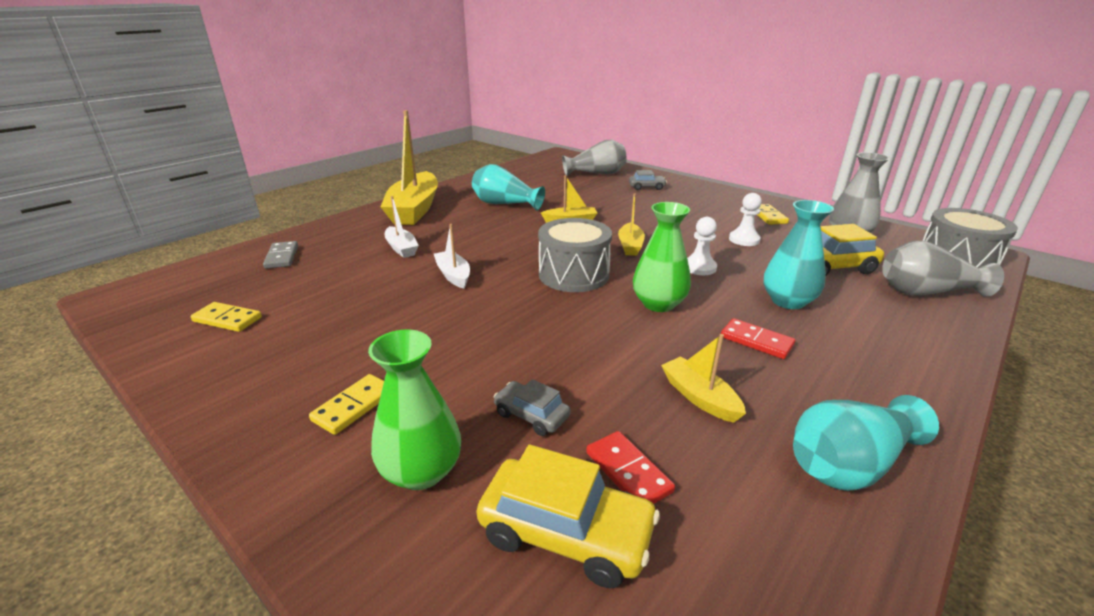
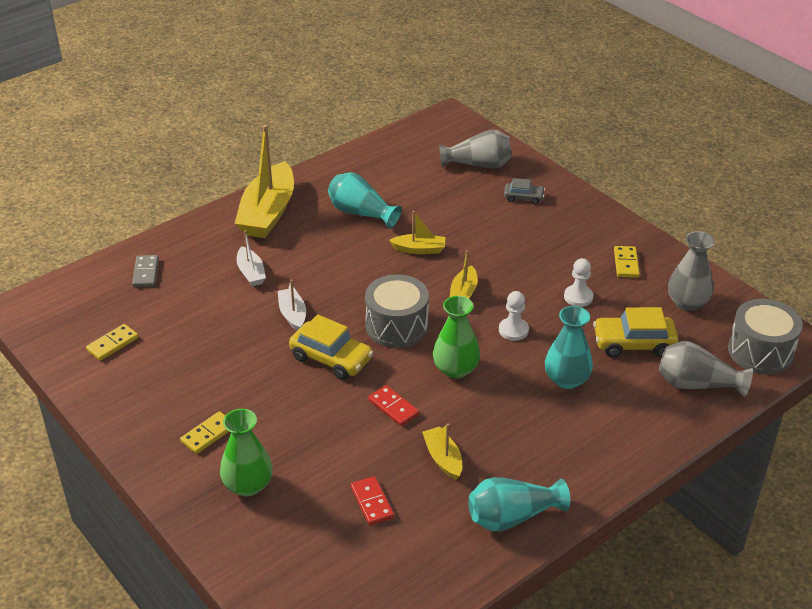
camera: 10 degrees right, 10 degrees up
yellow domino [191,302,262,332] -> yellow domino turned 75 degrees counterclockwise [86,324,138,361]
yellow car [476,445,660,588] -> yellow car moved to [289,314,374,380]
grey car [494,379,571,436] -> none
red domino [721,318,795,359] -> red domino moved to [368,385,419,426]

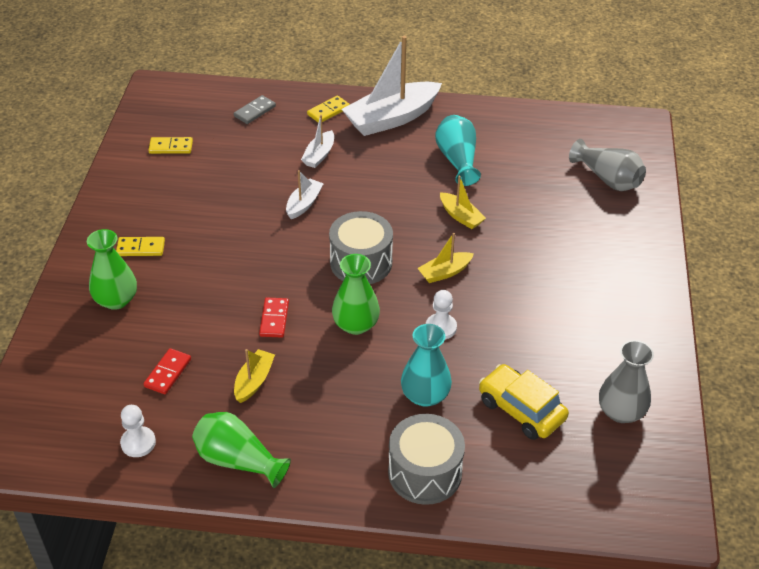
camera: 45 degrees right, 5 degrees up
yellow boat [235,125,294,238] -> white boat [342,36,442,136]
yellow car [289,314,374,380] -> none
turquoise vase [468,477,570,532] -> green vase [192,412,291,488]
grey car [504,178,545,204] -> none
white pawn [564,258,593,307] -> white pawn moved to [120,405,156,457]
yellow domino [614,246,640,278] -> yellow domino moved to [307,96,350,122]
grey vase [659,341,753,397] -> none
grey drum [728,299,803,374] -> grey drum moved to [388,414,465,505]

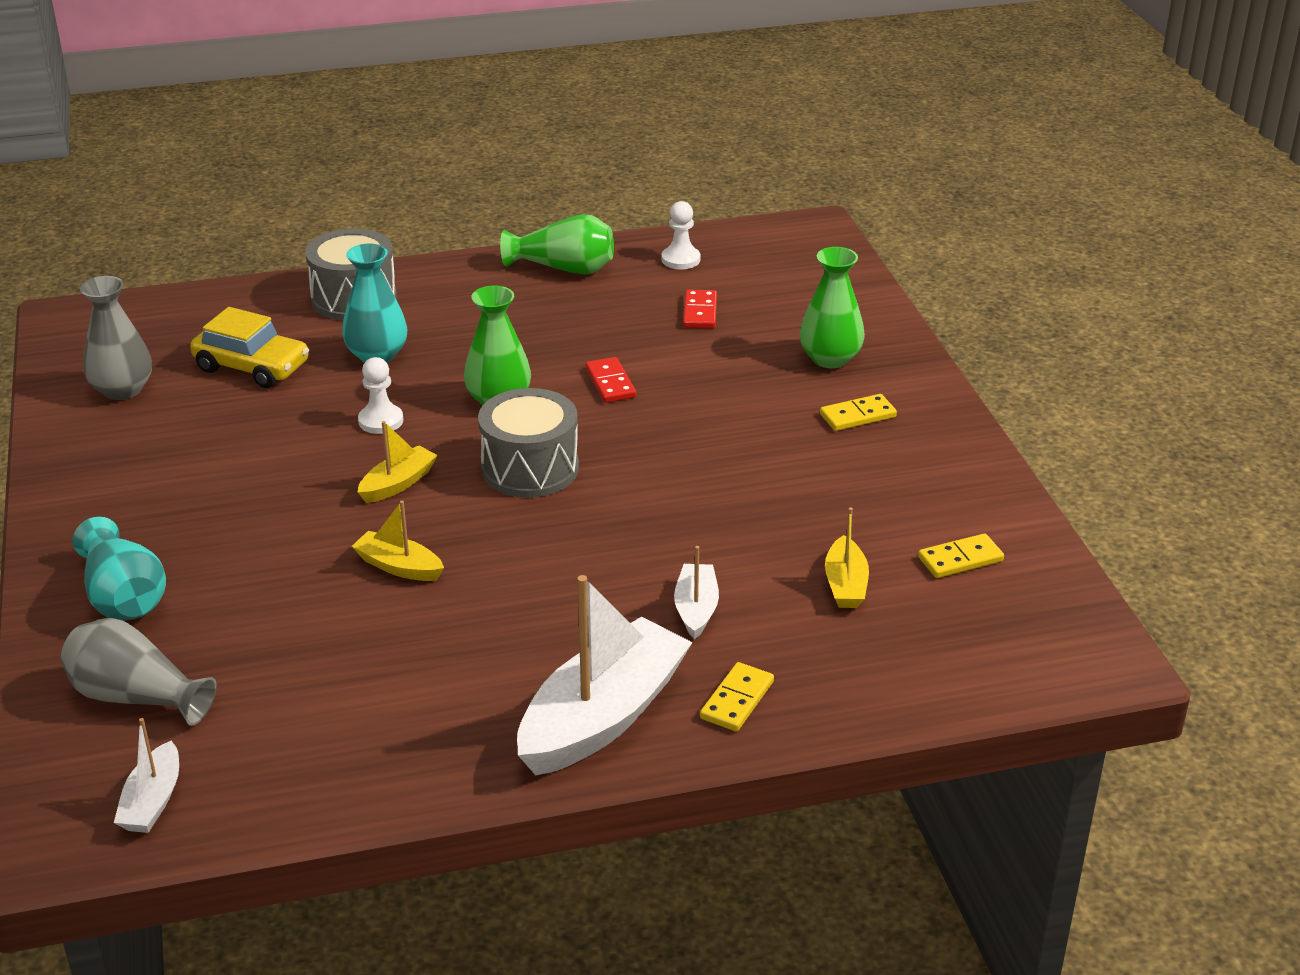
camera: 160 degrees right, 10 degrees down
grey domino [234,95,276,124] -> none
yellow boat [234,349,275,403] -> yellow boat moved to [825,507,869,608]
white boat [286,170,324,219] -> white boat moved to [114,718,179,833]
turquoise vase [435,115,481,186] -> turquoise vase moved to [73,517,166,621]

